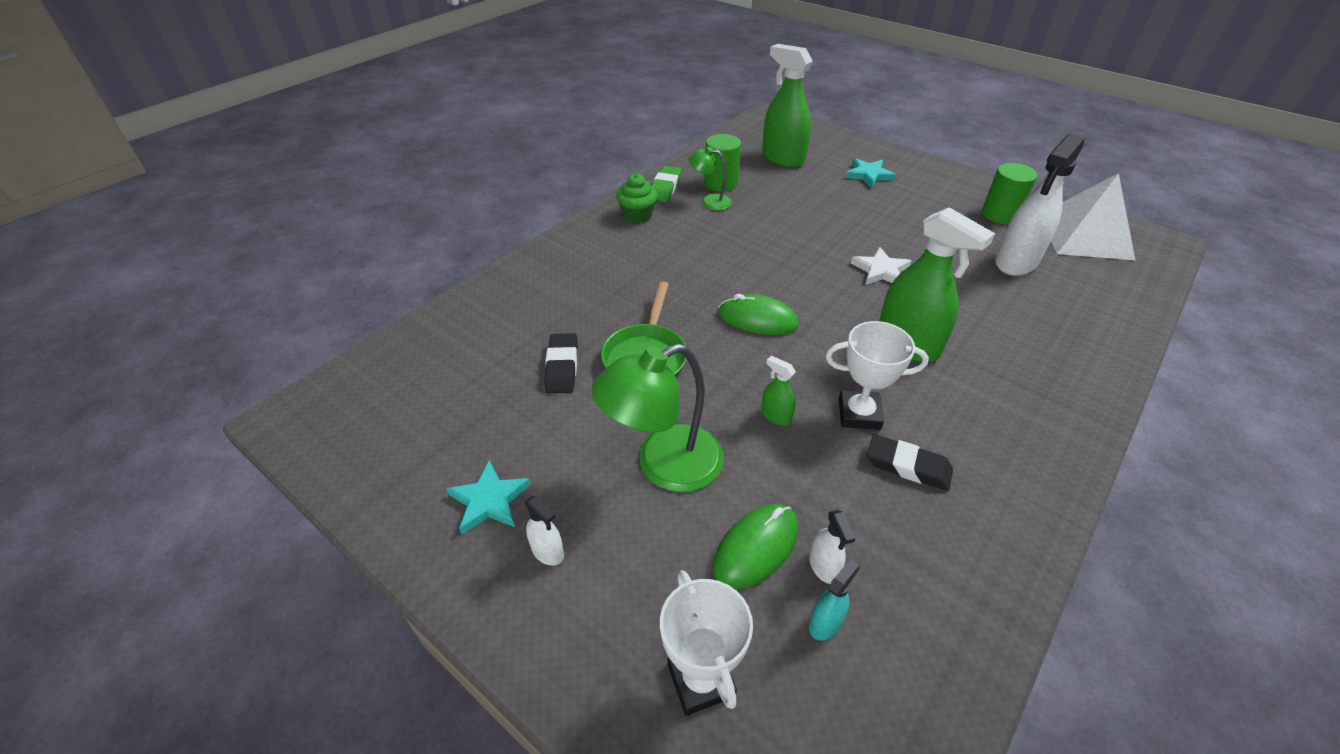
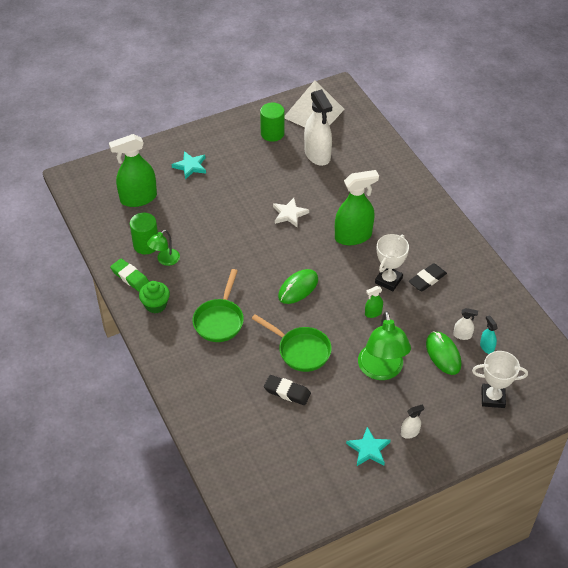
camera: 65 degrees left, 5 degrees up
none -> green pan [192,269,244,342]

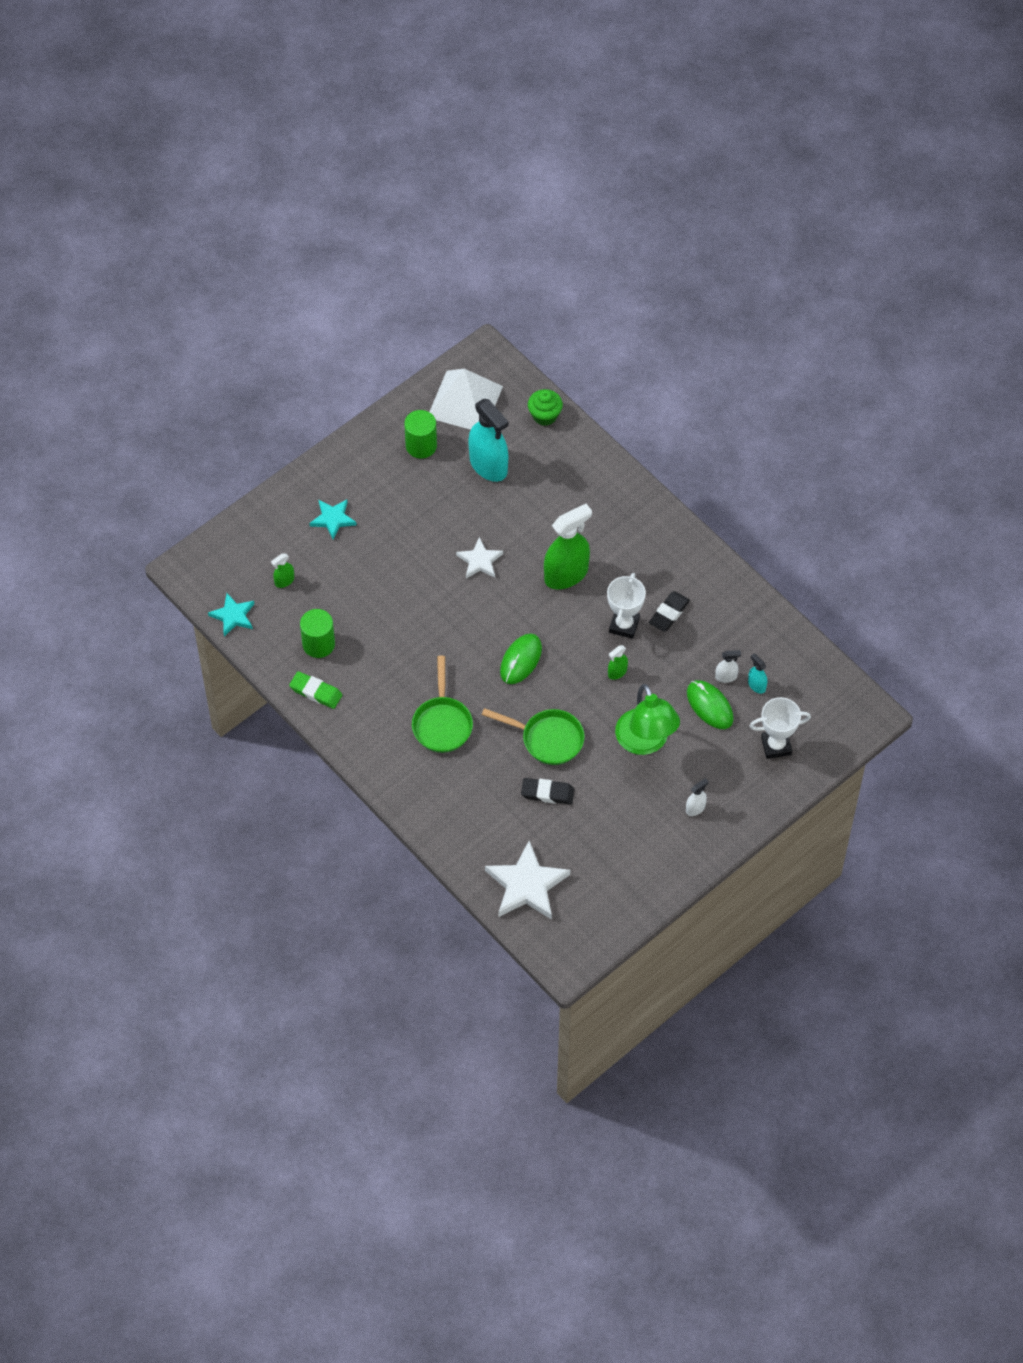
camera: 15 degrees left, 10 degrees up
green spray bottle [109,134,157,207] -> green spray bottle [271,553,294,588], size x0.45
green cupcake [139,281,170,313] -> green cupcake moved to [528,389,563,426]
green lamp [147,230,180,266] -> none
white spray bottle [304,89,332,166] -> turquoise spray bottle [468,399,509,482]
turquoise star [346,427,391,466] -> turquoise star moved to [208,593,254,636]
none -> white star [485,841,570,920]

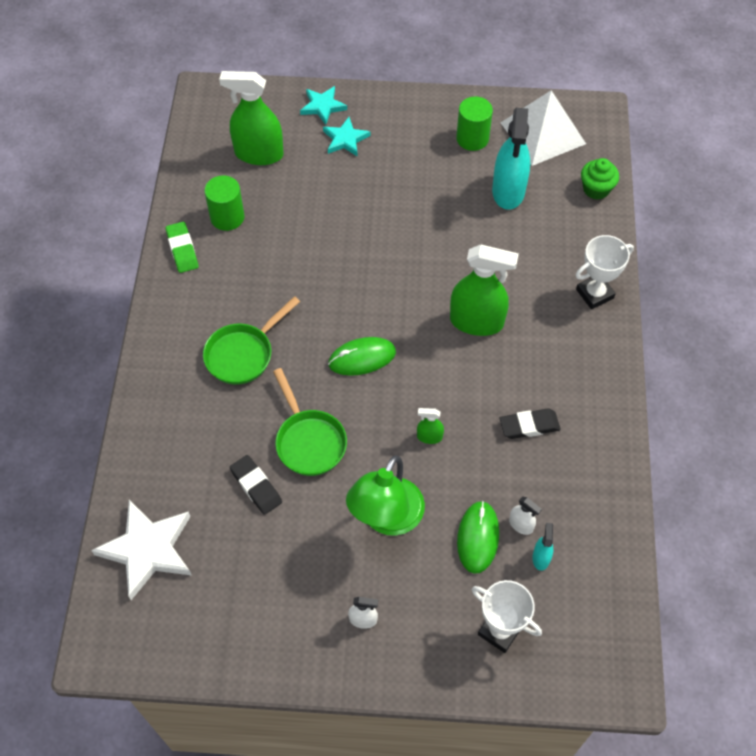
camera: 45 degrees right, 0 degrees up
turquoise star [208,593,254,636] -> turquoise star moved to [300,86,347,125]
green spray bottle [271,553,294,588] -> green spray bottle [219,71,283,165], size x2.24
white star [456,537,503,578] -> none
white trophy [607,573,646,639] -> white trophy moved to [576,235,634,309]

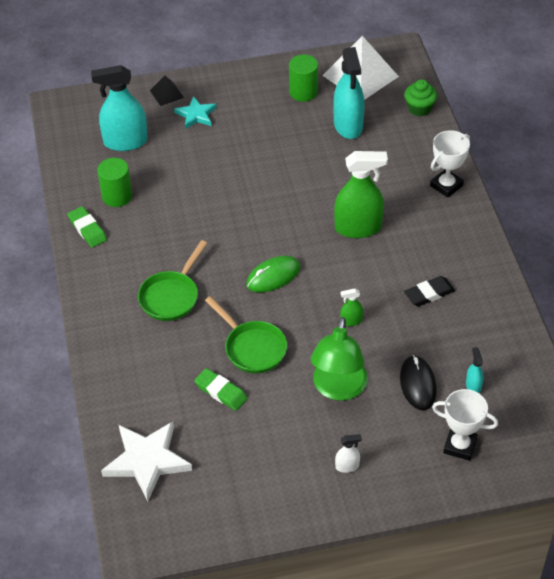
camera: 15 degrees left, 10 degrees down
green spray bottle [219,71,283,165] -> turquoise spray bottle [91,65,148,151]
black eraser [230,455,282,515] -> green eraser [194,368,248,411]
turquoise star [300,86,347,125] -> black pyramid [150,76,184,106]
green mouse [457,501,499,574] -> black mouse [400,355,437,410]
white spray bottle [509,496,542,535] -> none

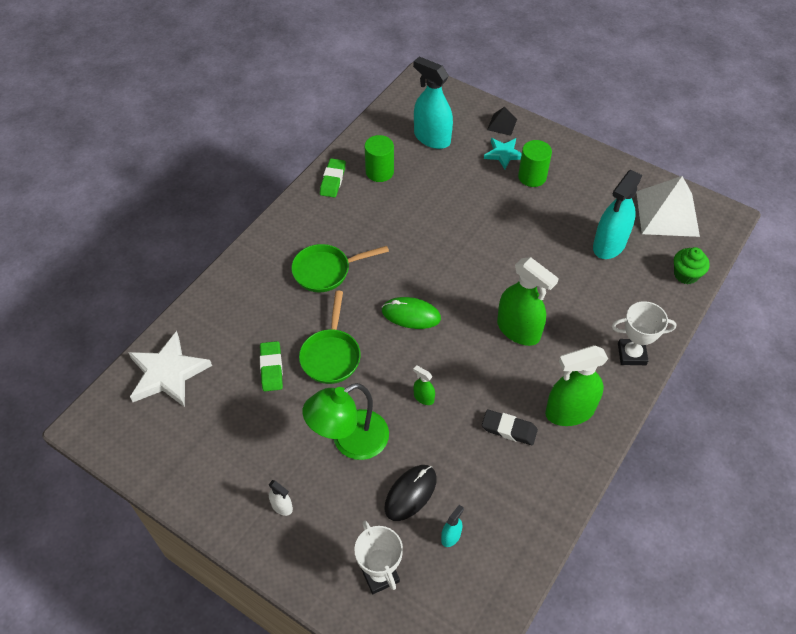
camera: 45 degrees right, 5 degrees up
green cylinder [289,55,318,102] -> green cylinder moved to [518,140,552,187]
none -> green spray bottle [545,345,608,426]

